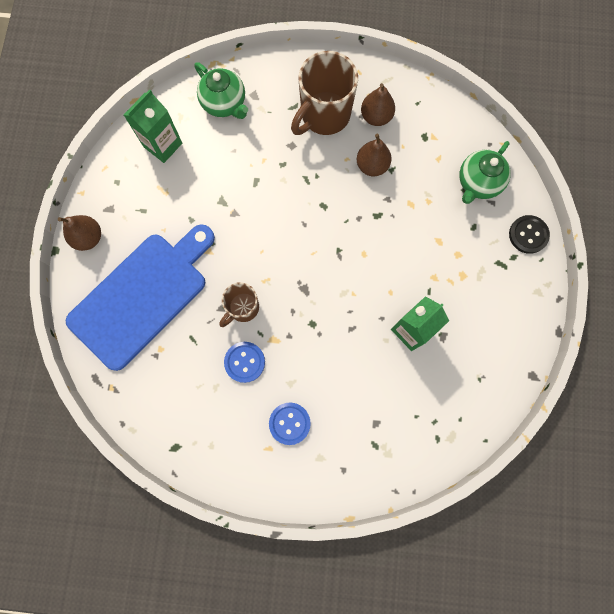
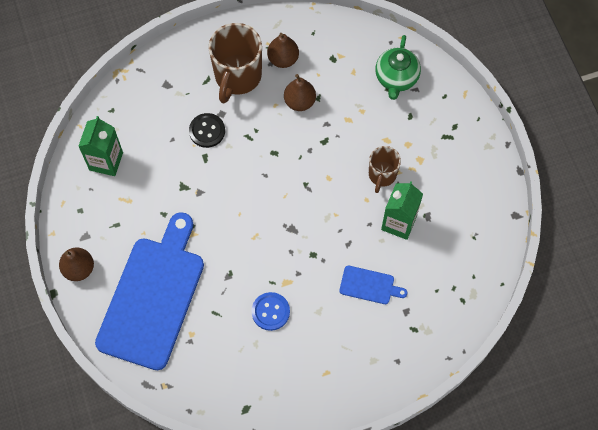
camera: 25 degrees left, 10 degrees down
green teapot [195,62,248,119] -> none
brown mug [219,282,259,327] -> brown mug moved to [369,146,401,193]
blue button [269,402,311,445] -> none
black button [509,215,550,254] -> black button moved to [189,113,225,148]
none -> blue cutting board [339,266,407,304]

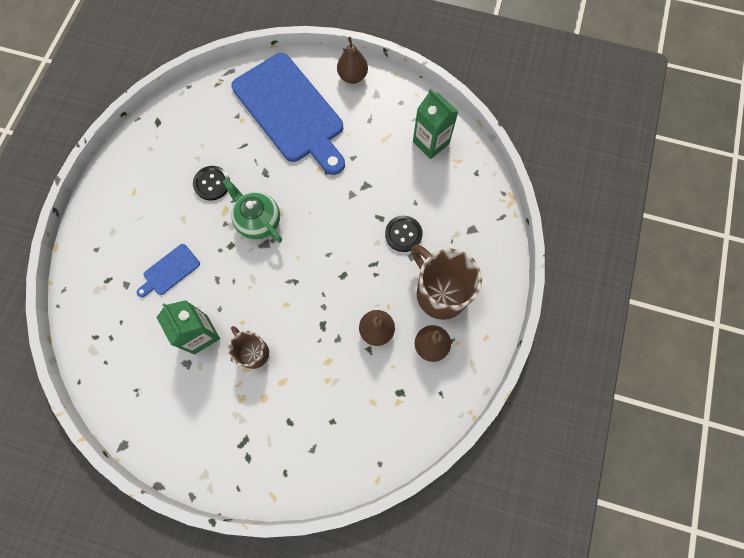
camera: 125 degrees right, 5 degrees up
blue button [252,292,290,331] -> black button [193,166,230,201]
green teapot [375,35,421,100] -> green teapot moved to [223,178,282,243]

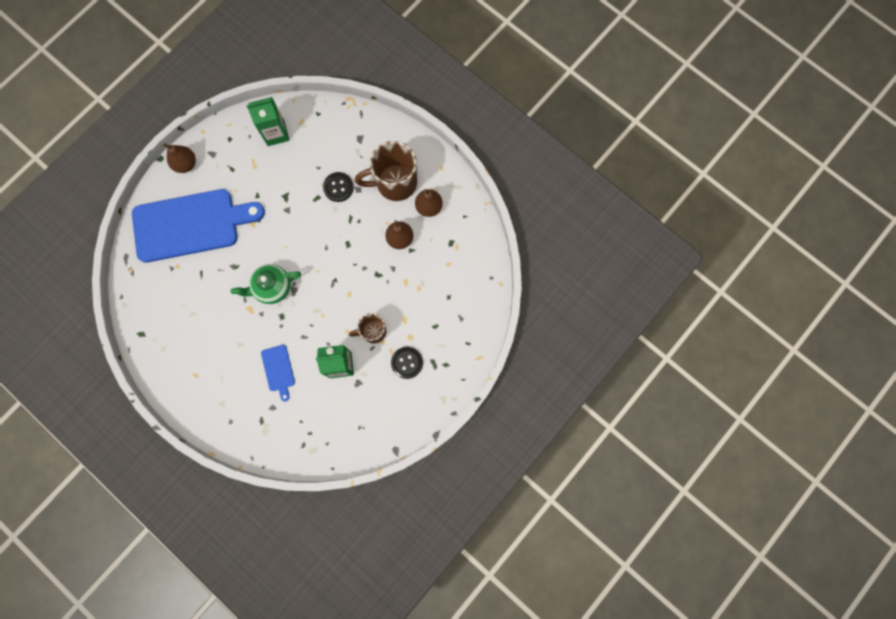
camera: 65 degrees left, 5 degrees up
black button [193,166,230,201] -> black button moved to [391,347,423,379]

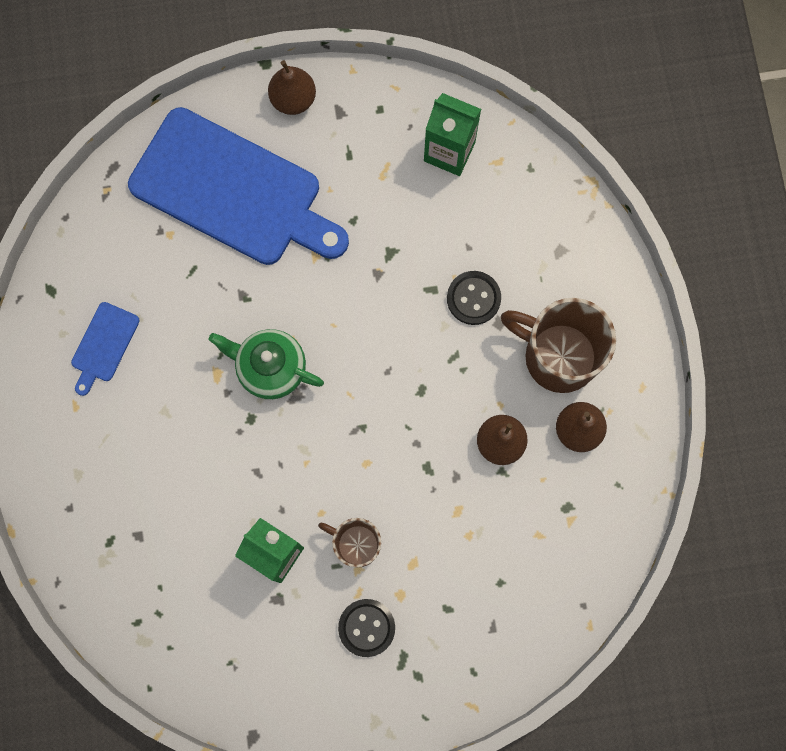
camera: 40 degrees right, 0 degrees up
blue cutting board [261,345,295,402] -> blue cutting board moved to [71,302,139,396]

